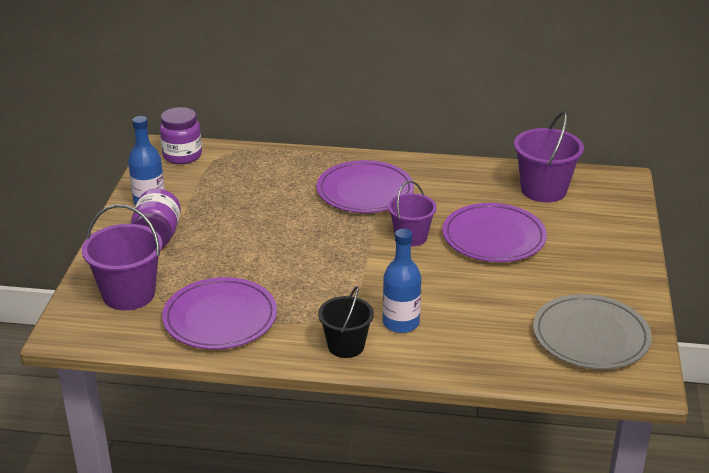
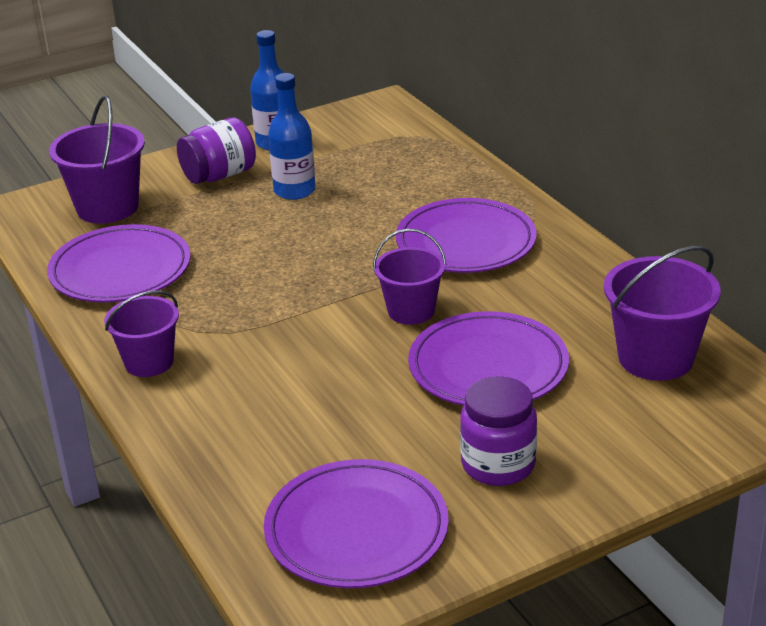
camera: 55 degrees right, 0 degrees up
purple jar [160,107,202,164] -> purple jar moved to [460,377,537,486]
black bucket [318,286,374,358] -> purple bucket [104,291,179,377]
blue bottle [383,229,421,333] -> blue bottle moved to [268,73,316,200]
grey plate [533,294,652,369] -> purple plate [264,459,449,588]

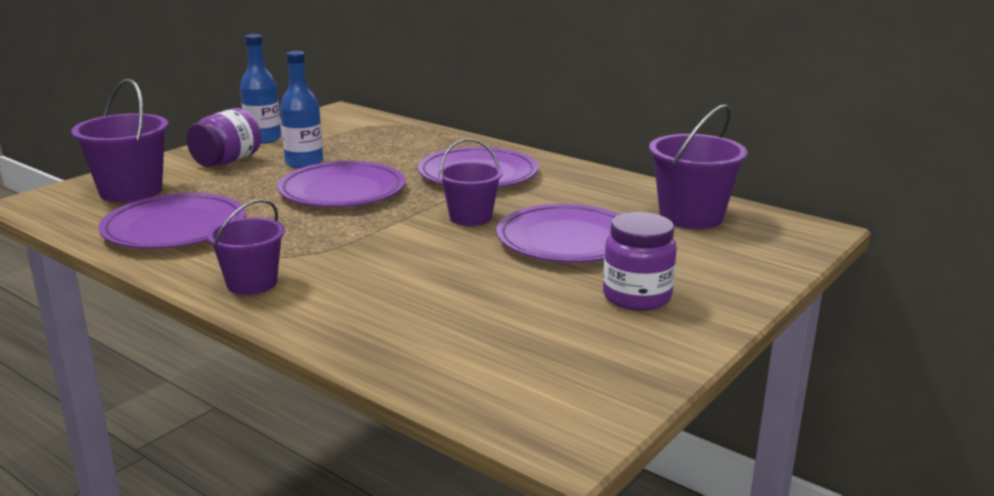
camera: 25 degrees left, 10 degrees down
purple plate [264,459,449,588] -> purple plate moved to [277,161,405,207]

